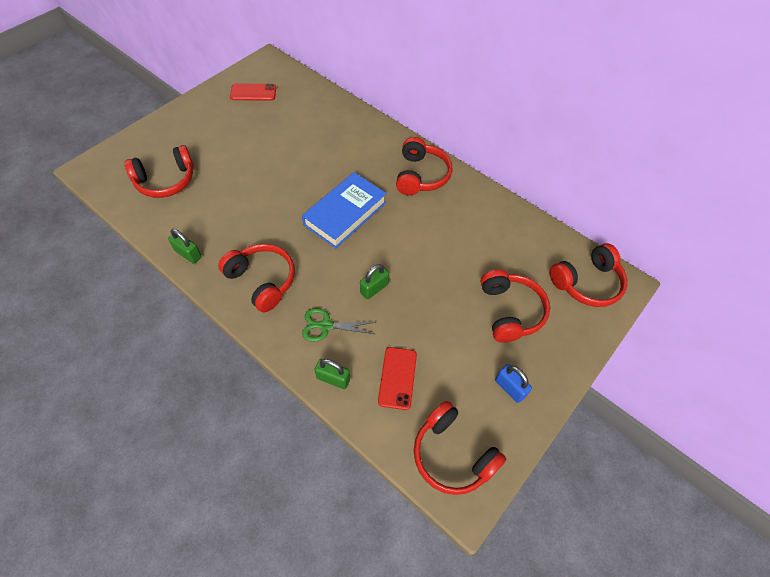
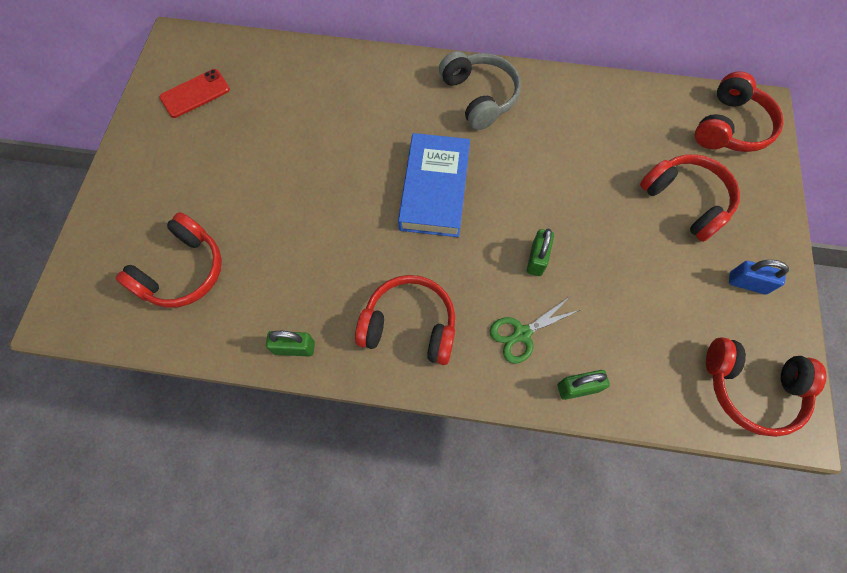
camera: 30 degrees left, 10 degrees up
red phone [378,347,417,410] -> none
red headphones [396,137,452,195] -> grey headphones [439,51,521,130]

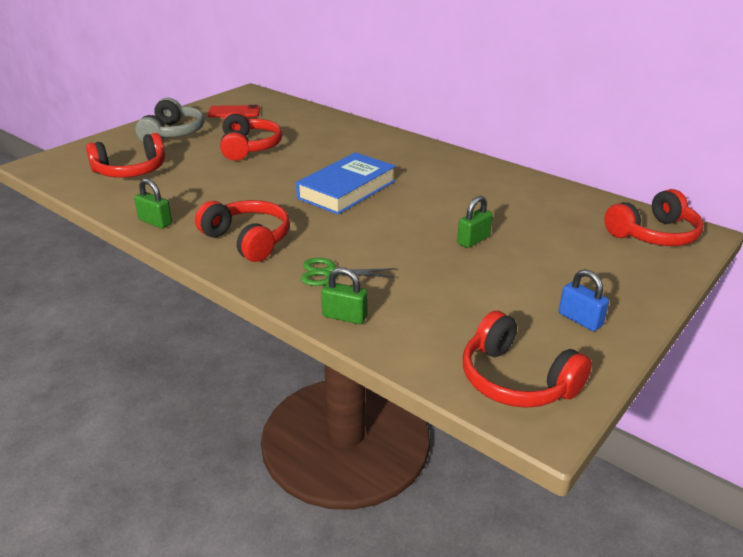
camera: 30 degrees right, 35 degrees down
grey headphones [439,51,521,130] -> grey headphones moved to [135,98,205,141]
green padlock [527,229,554,276] -> green padlock moved to [457,195,493,248]
red headphones [640,154,740,242] -> red headphones moved to [220,111,282,161]

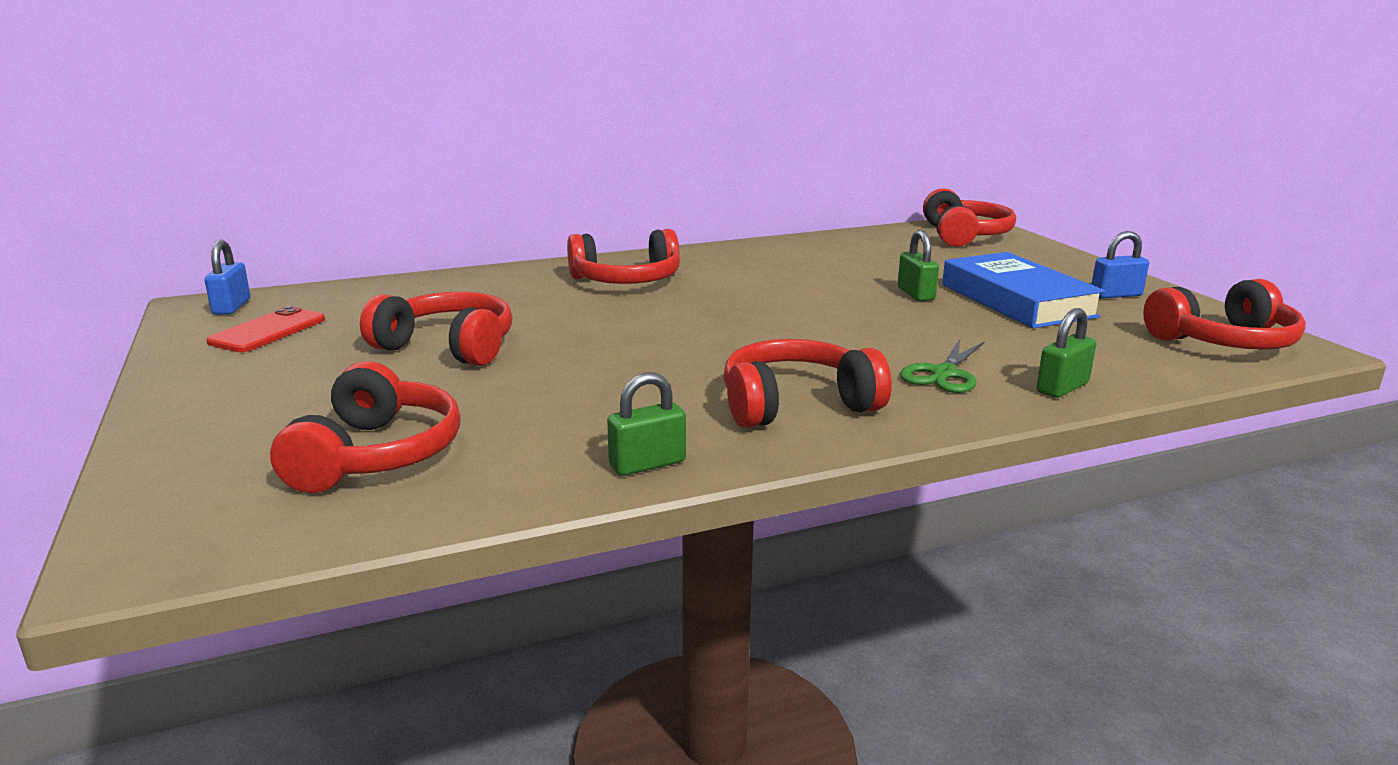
camera: 60 degrees left, 10 degrees down
grey headphones [135,98,205,141] -> none
blue book [296,152,396,215] -> blue book moved to [942,252,1105,328]
none -> blue padlock [204,240,250,315]
none -> red headphones [567,229,680,284]

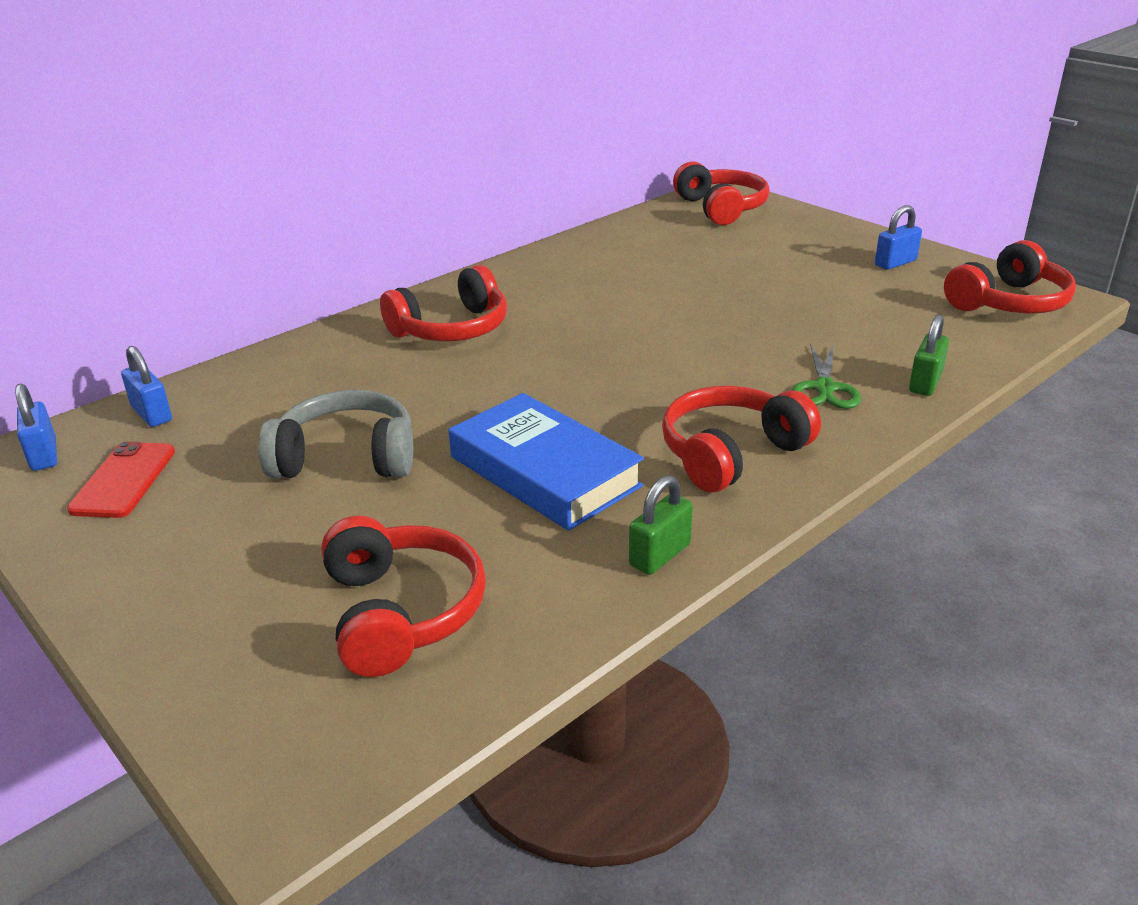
camera: 20 degrees left, 10 degrees up
red headphones [360,292,512,366] -> grey headphones [258,390,413,478]
green padlock [898,230,939,301] -> none
blue book [942,252,1105,328] -> blue book moved to [449,393,644,531]
none -> blue padlock [121,346,172,427]

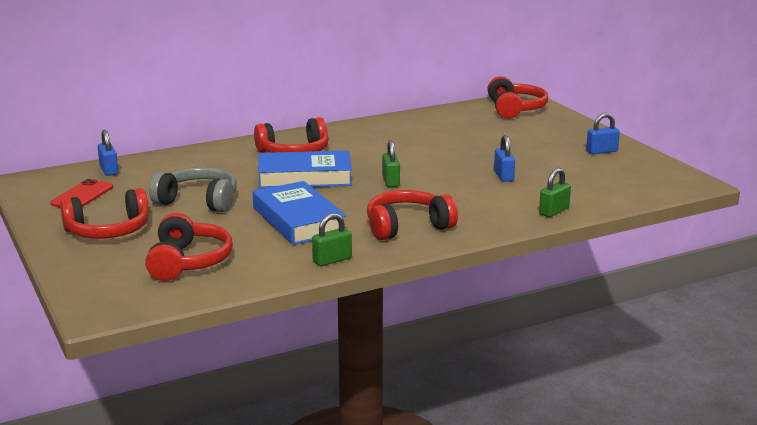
camera: 15 degrees right, 10 degrees down
blue padlock [15,384,57,471] -> blue padlock moved to [494,135,515,182]
green scissors [792,344,861,409] -> none
red headphones [944,240,1076,313] -> red headphones moved to [60,188,149,239]
none -> blue book [258,150,352,189]
none -> green padlock [382,140,400,187]

